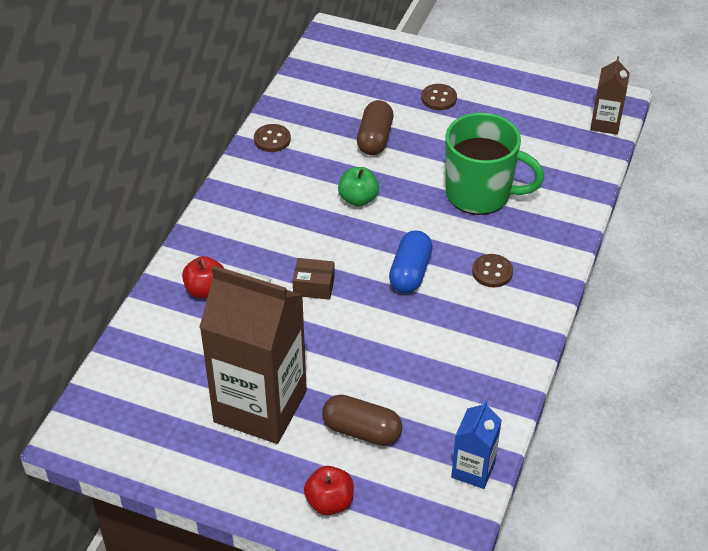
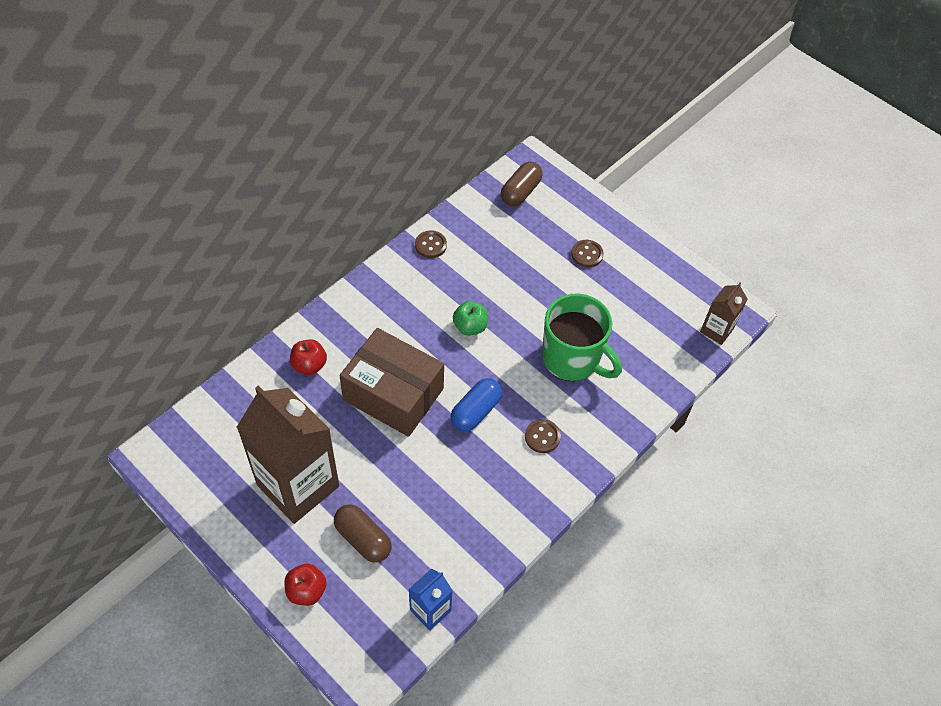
camera: 20 degrees right, 10 degrees up
brown box [292,258,335,300] -> brown box [339,328,444,437], size x2.47
brown capsule [357,100,393,155] -> brown capsule moved to [501,161,543,207]

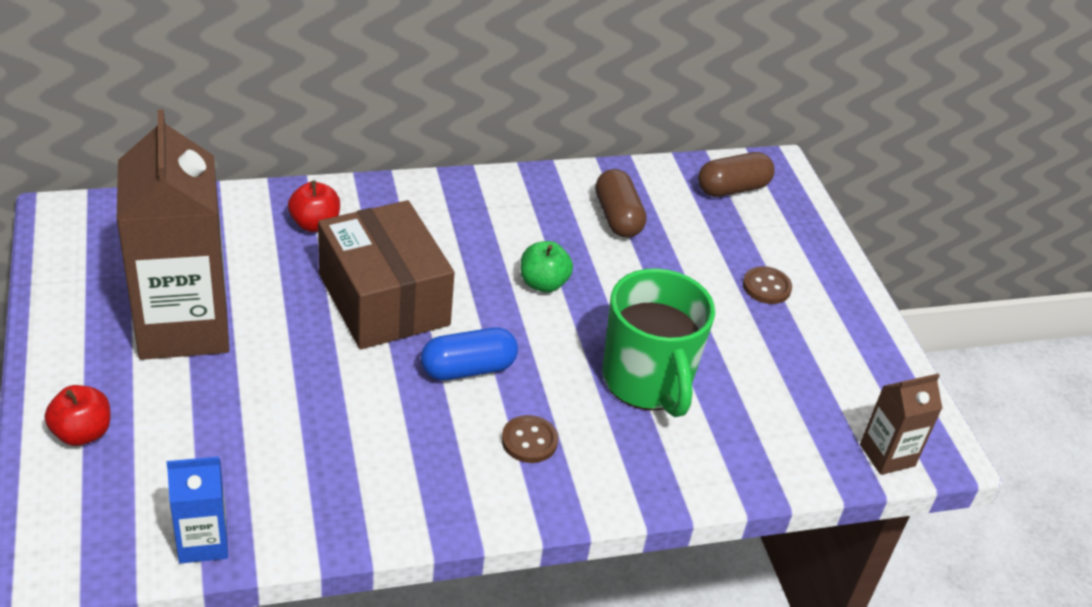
camera: 30 degrees right, 15 degrees down
brown capsule [334,504,392,562] -> brown capsule moved to [595,169,646,238]
brown button [415,230,447,258] -> none

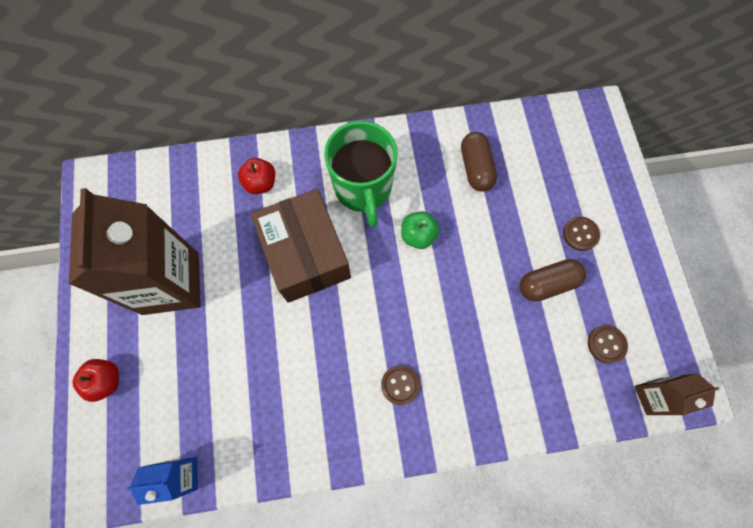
camera: 10 degrees right, 30 degrees up
blue capsule [421,327,518,380] -> none
green mug [602,268,715,417] -> green mug moved to [324,121,398,227]
brown capsule [698,152,775,197] -> brown capsule moved to [520,259,586,302]
none -> brown button [588,325,628,364]

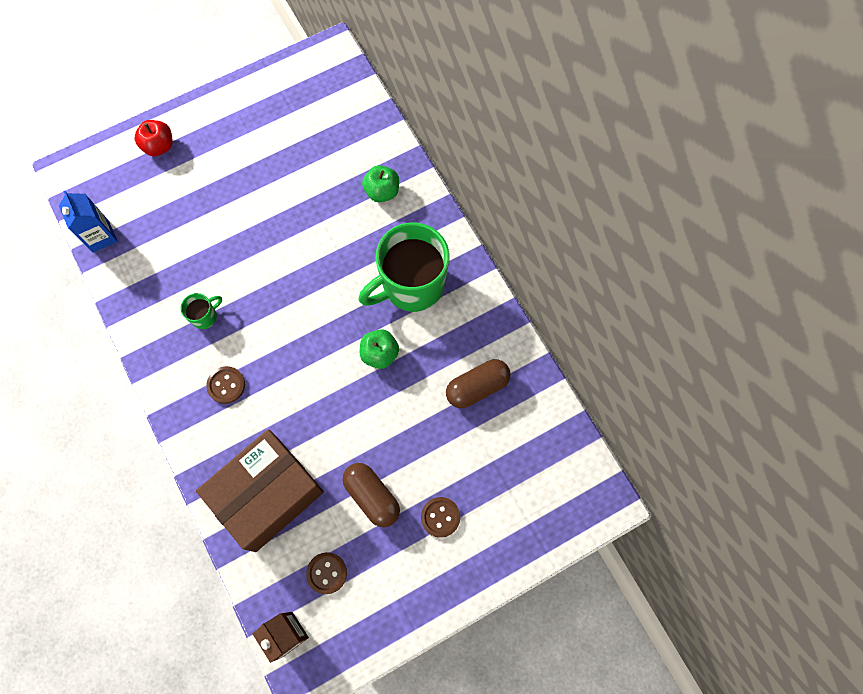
camera: 70 degrees right, 0 degrees up
brown carton [69,188,201,315] -> none
red apple [238,158,275,194] -> green apple [362,165,399,202]
brown box [251,189,351,303] -> brown box moved to [196,429,324,552]
none -> green mug [181,293,222,329]

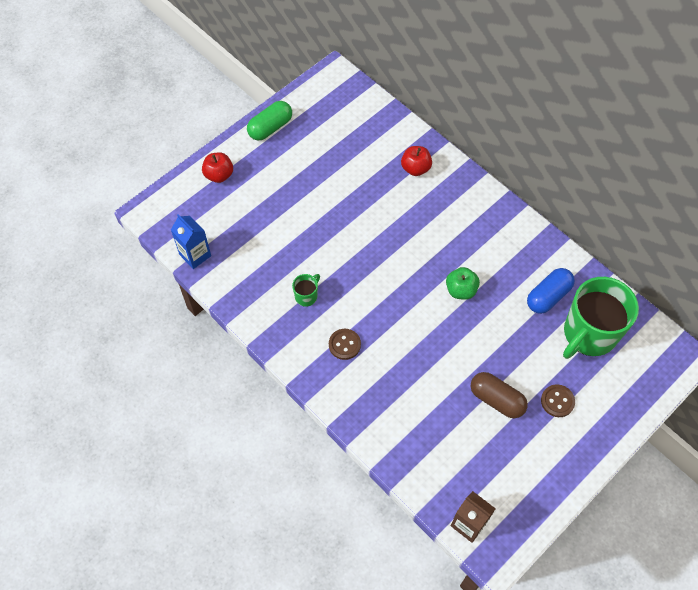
camera: 15 degrees left, 10 degrees down
brown box [196,429,324,552] -> none
brown button [306,552,347,594] -> none
green mug [359,223,449,312] -> green mug moved to [563,277,639,359]
green apple [362,165,399,202] -> red apple [401,146,432,176]
brown capsule [446,359,511,408] -> blue capsule [527,268,575,314]
none -> green capsule [247,101,292,140]

